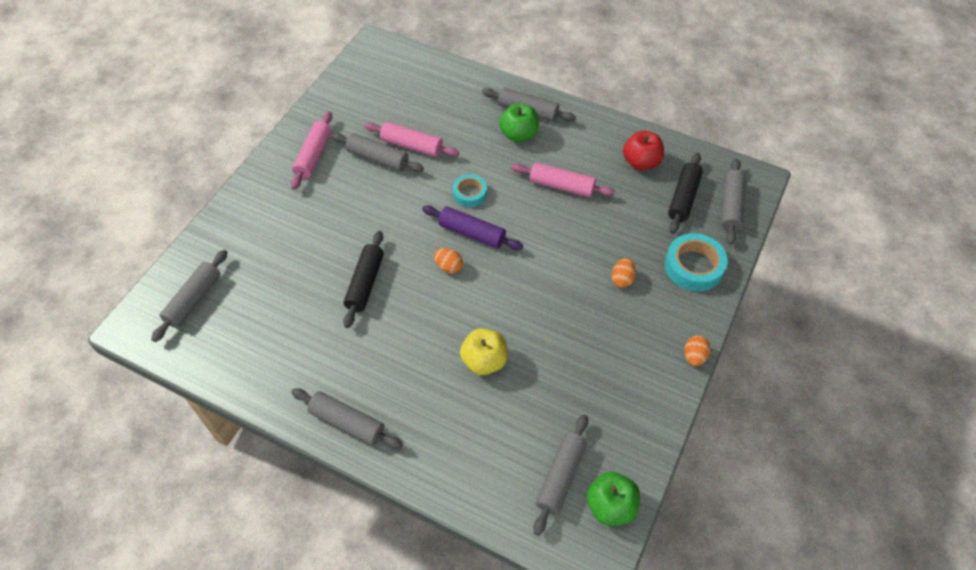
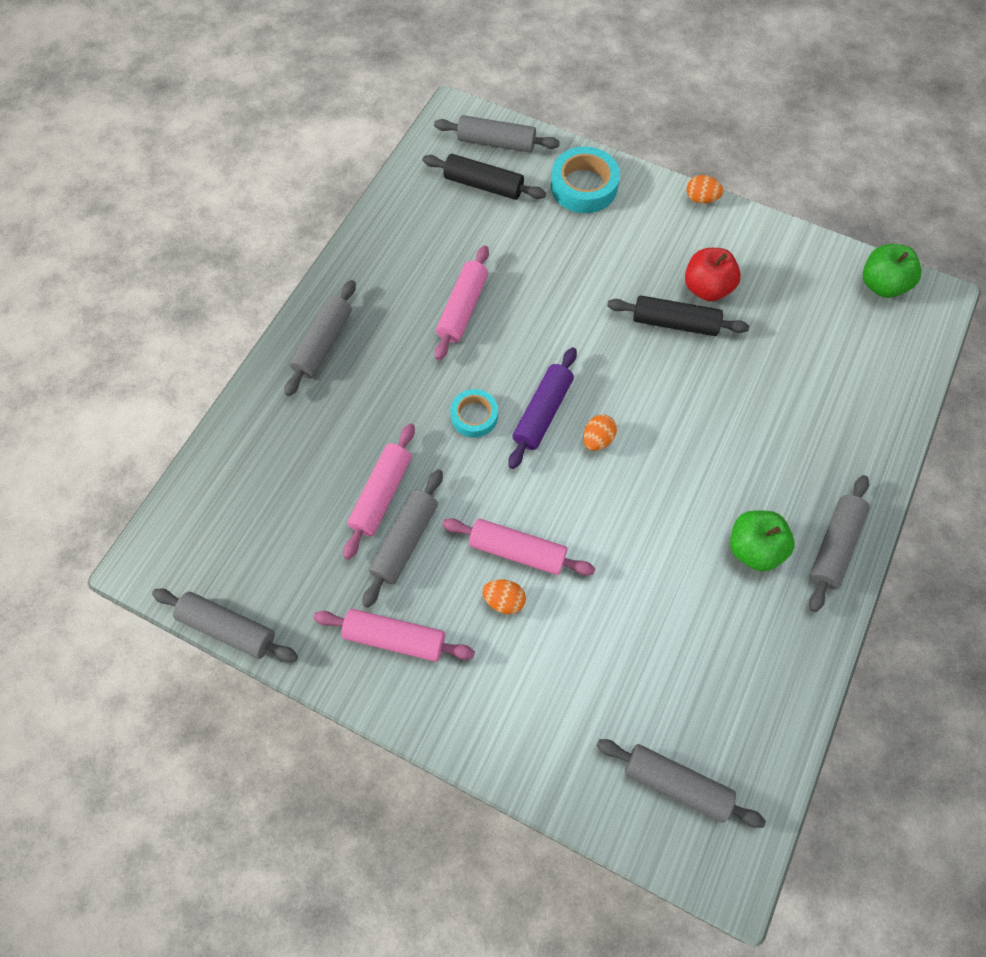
camera: 90 degrees left, 10 degrees up
black rolling pin [344,231,384,328] -> black rolling pin moved to [607,295,749,336]
yellow apple [460,328,508,375] -> none
green apple [499,103,539,142] -> green apple moved to [730,511,795,572]
grey rolling pin [534,414,588,536] -> grey rolling pin moved to [152,589,298,662]
orange egg [611,258,636,288] -> orange egg moved to [482,580,526,614]
red apple [623,131,664,170] -> red apple moved to [685,248,741,301]
none -> pink rolling pin [442,518,595,576]

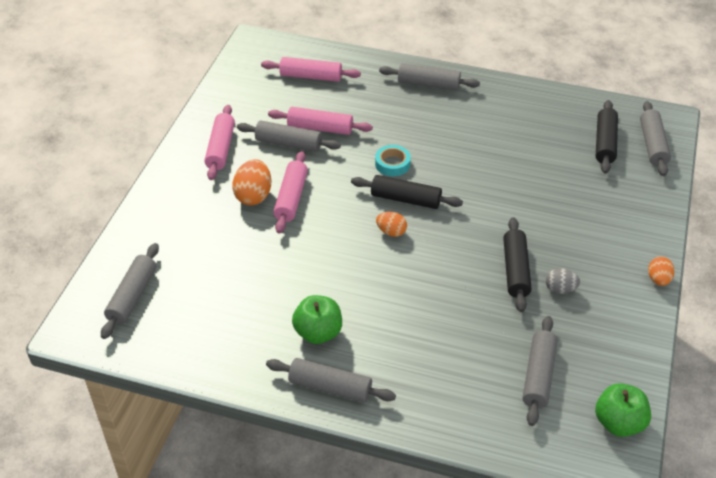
camera: 80 degrees right, 20 degrees down
grey rolling pin [152,589,298,662] -> grey rolling pin moved to [523,316,558,426]
pink rolling pin [435,246,489,360] -> pink rolling pin moved to [261,57,361,82]
orange egg [482,580,526,614] -> orange egg [232,159,271,205], size x1.63
purple rolling pin [508,347,577,469] -> black rolling pin [351,175,463,209]
turquoise tape [551,147,620,213] -> none
red apple [685,248,741,301] -> grey egg [545,268,580,294]

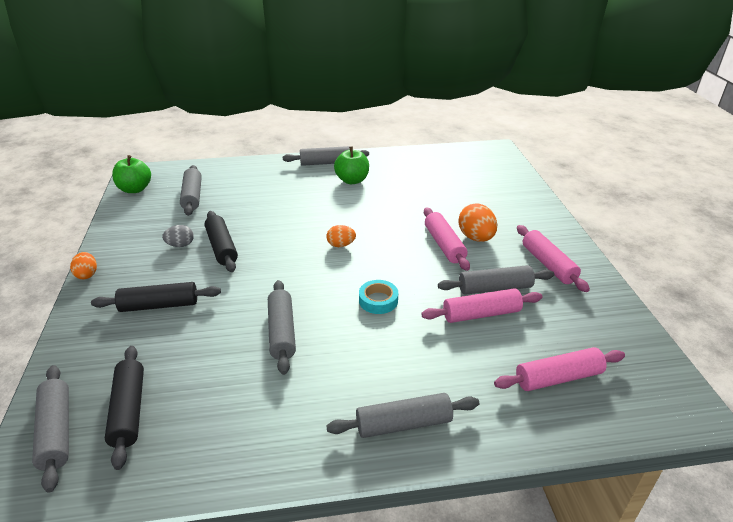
camera: 155 degrees right, 10 degrees down
grey rolling pin [101,243,159,339] -> grey rolling pin moved to [268,280,296,375]
black rolling pin [351,175,463,209] -> black rolling pin moved to [91,282,221,312]

